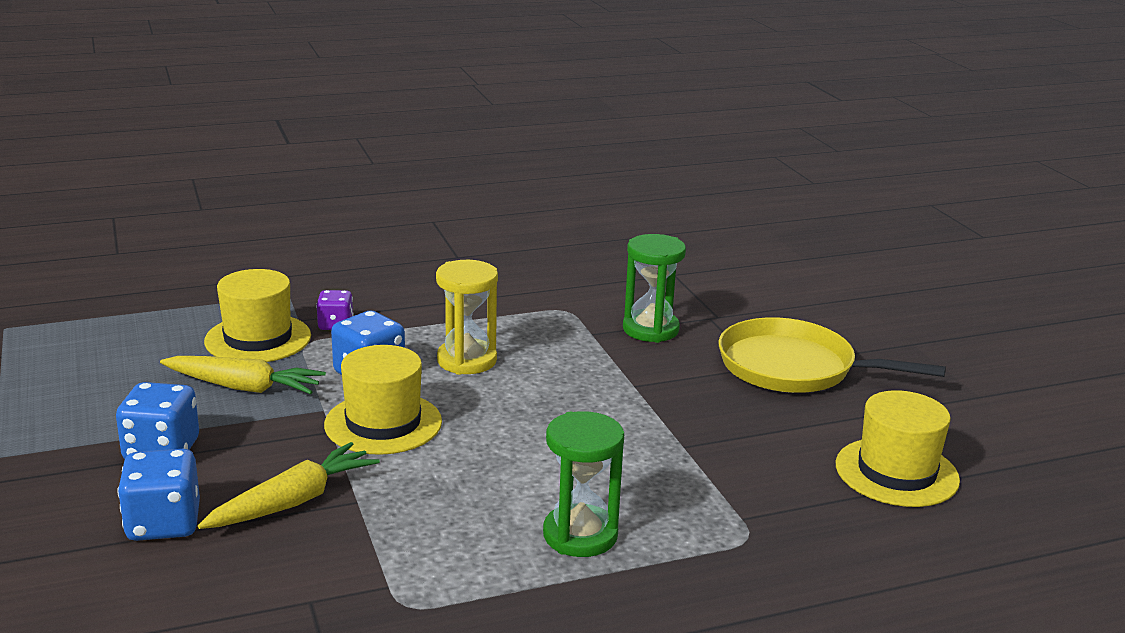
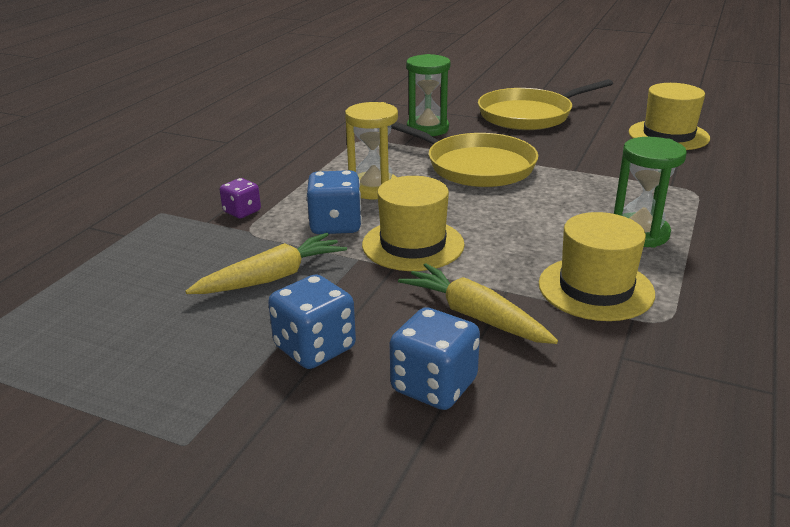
camera: 45 degrees left, 5 degrees up
yellow carrot [198,442,380,529] -> yellow carrot turned 45 degrees counterclockwise [398,263,558,344]
yellow hat [204,269,311,362] -> yellow hat moved to [539,212,655,321]
none -> yellow pan [391,122,538,187]

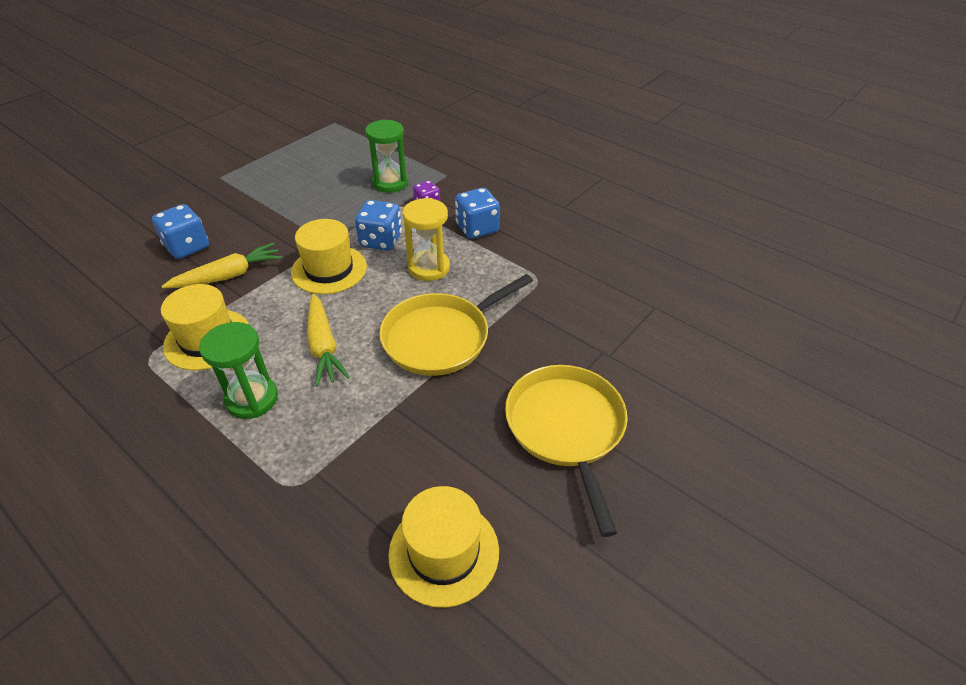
camera: 105 degrees right, 15 degrees up
yellow carrot [185,233,347,294] -> yellow carrot moved to [307,294,350,386]
blue dice [268,274,356,369] -> blue dice moved to [455,188,500,239]
green hourglass [406,54,451,136] -> green hourglass moved to [365,119,408,193]

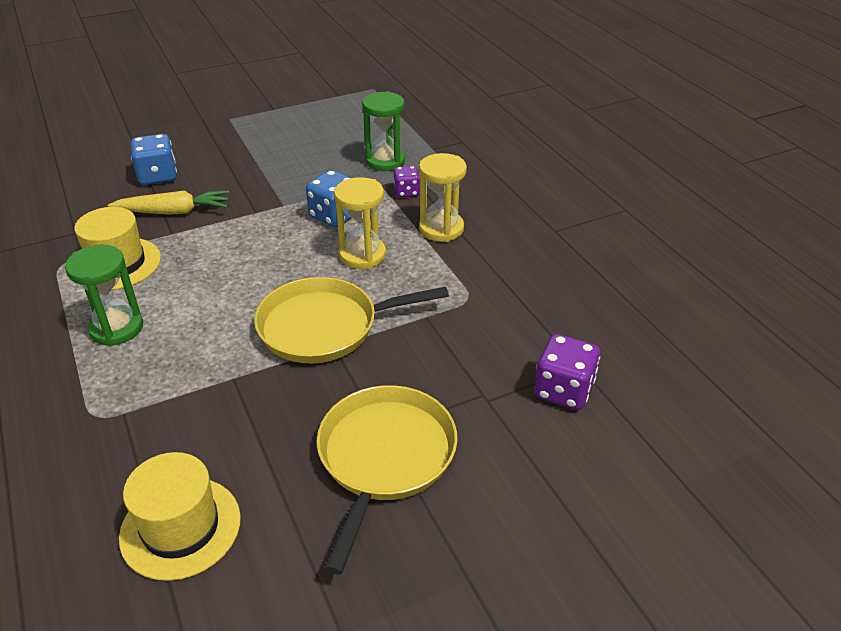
camera: 25 degrees right, 5 degrees down
yellow hat [291,219,367,294] -> none
yellow carrot [307,294,350,386] -> none
blue dice [455,188,500,239] -> yellow hourglass [419,153,467,242]
none -> purple dice [534,334,600,410]

